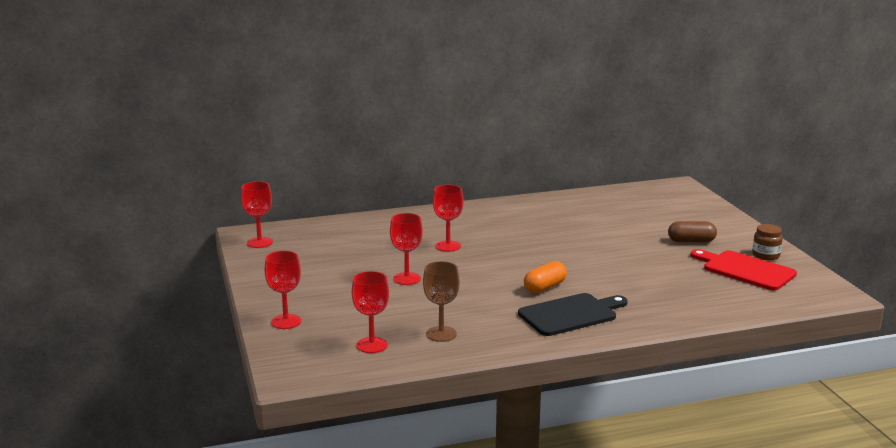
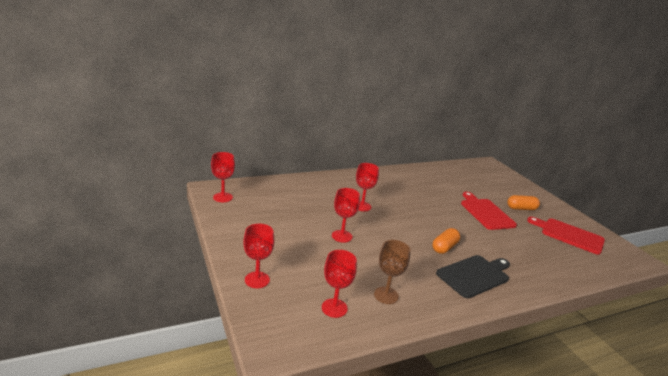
camera: 10 degrees left, 5 degrees up
brown capsule [668,221,717,242] -> orange capsule [507,195,540,210]
brown jar [752,224,783,260] -> none
none -> red cutting board [461,192,517,230]

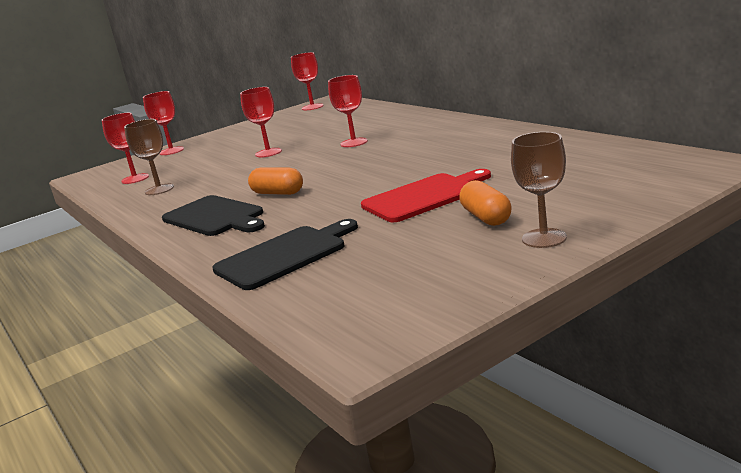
camera: 85 degrees right, 5 degrees down
red cutting board [527,217,605,255] -> none
none -> black cutting board [212,219,358,290]
none -> brown goblet [511,132,567,248]

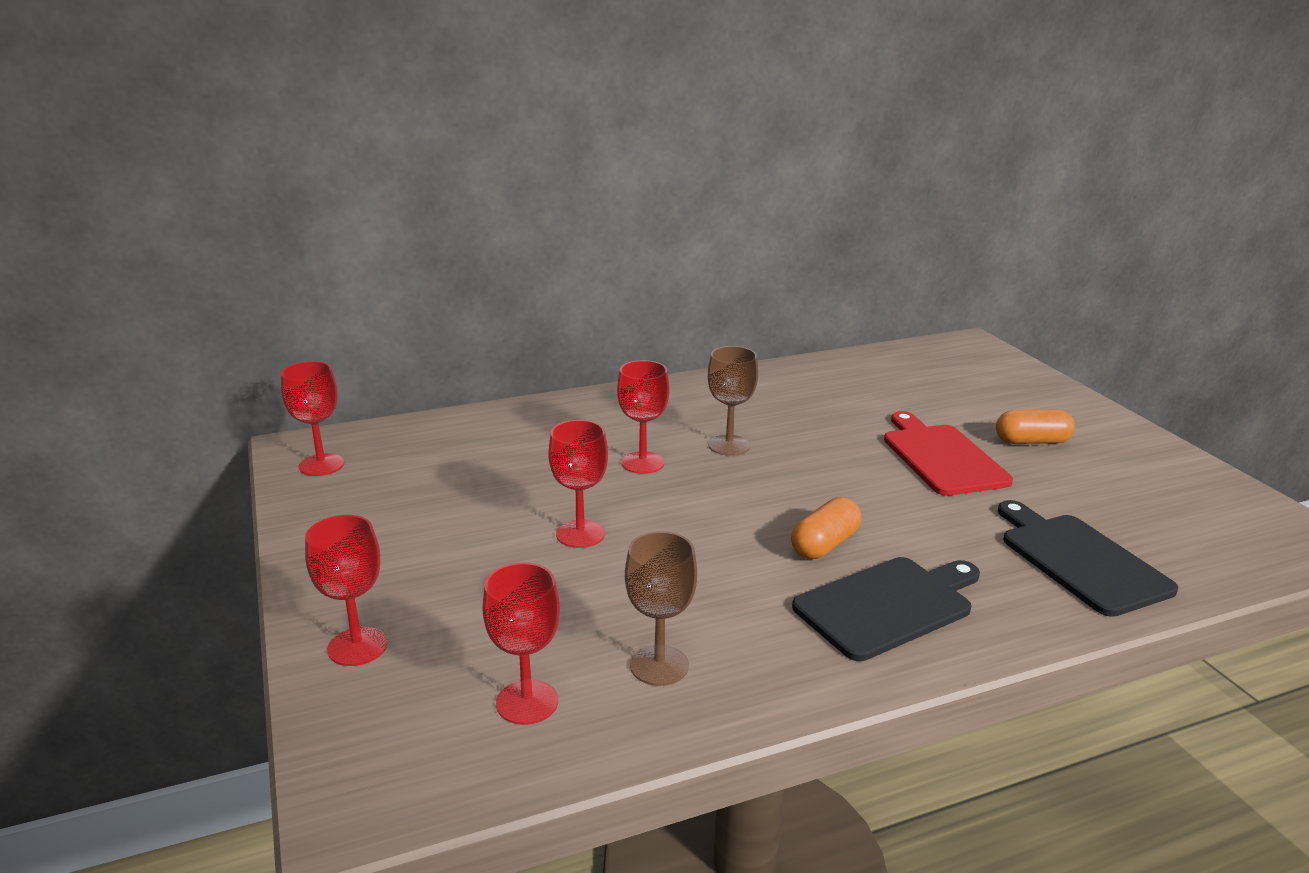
camera: 80 degrees left, 5 degrees up
brown goblet [511,132,567,248] -> brown goblet moved to [708,346,758,456]

